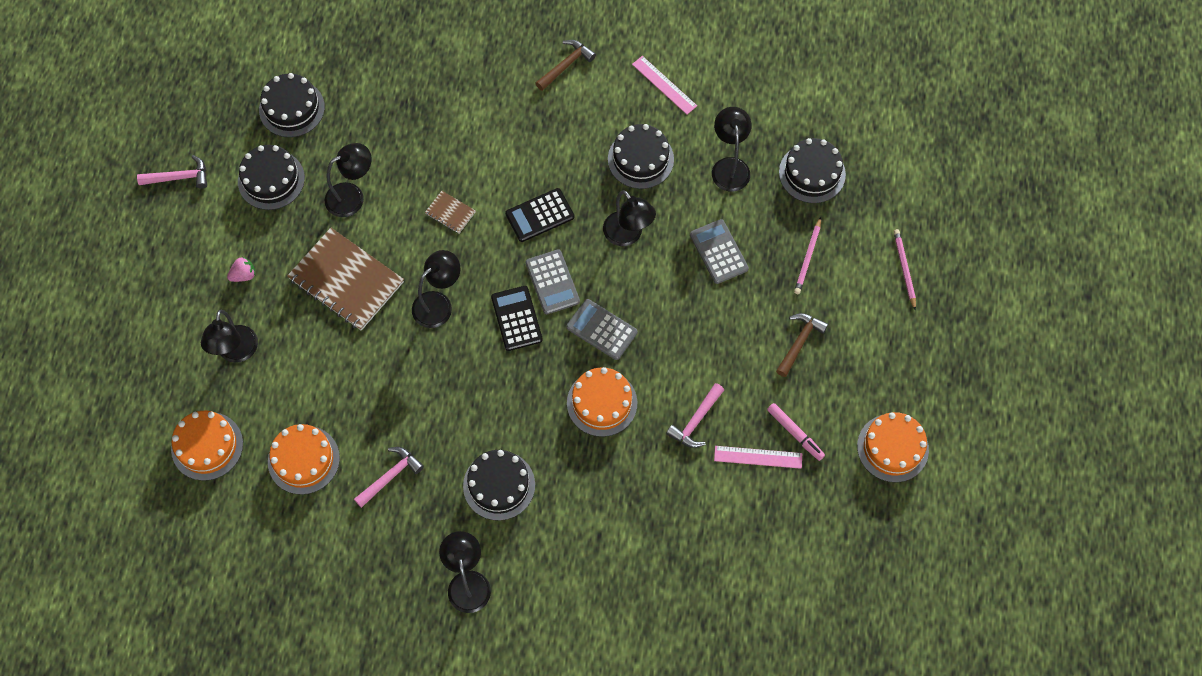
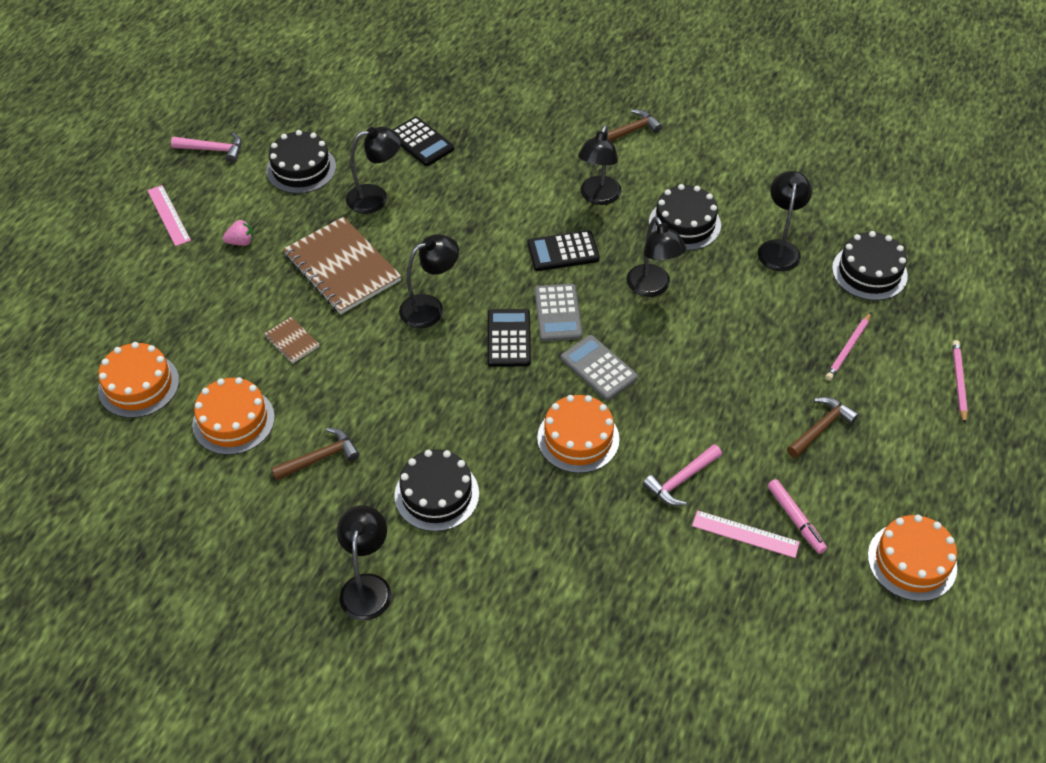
camera: 15 degrees right, 15 degrees down
black lamp [201,310,258,363] -> black lamp moved to [578,125,622,205]
black cake [259,73,325,137] -> none
pink hammer [354,447,424,508] -> brown hammer [271,428,360,481]
brown notebook [425,191,476,233] -> brown notebook moved to [264,317,320,364]
pink ruler [632,56,697,114] -> pink ruler moved to [147,185,191,246]
grey calculator [690,219,749,284] -> none
none -> black calculator [392,116,454,166]

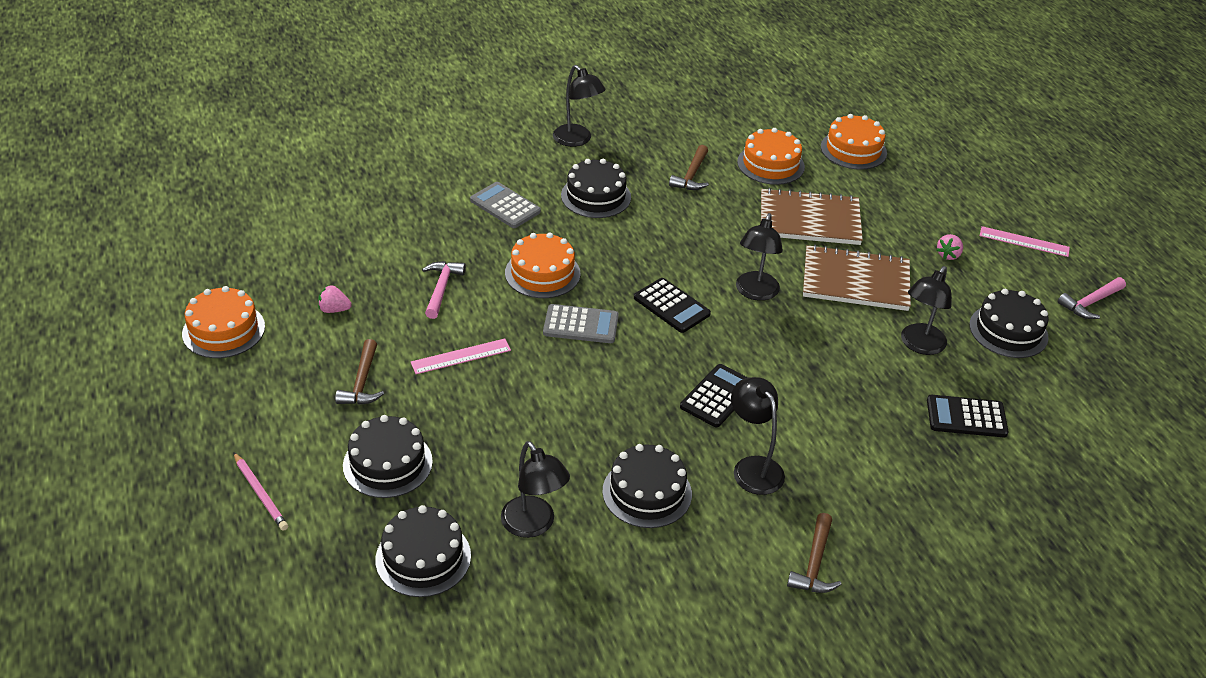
camera: 135 degrees right, 10 degrees down
brown notebook [264,317,320,364] -> brown notebook [761,188,863,245], size x2.25
grey calculator [534,284,583,341] -> grey calculator moved to [470,182,541,228]
black lamp [627,216,686,297] -> none
pink ruler [692,510,800,558] -> pink ruler moved to [411,338,511,374]
pink marker [768,479,827,554] -> pink strawberry [318,285,352,313]
pink pencil [825,313,871,381] -> black cake [343,415,433,498]

